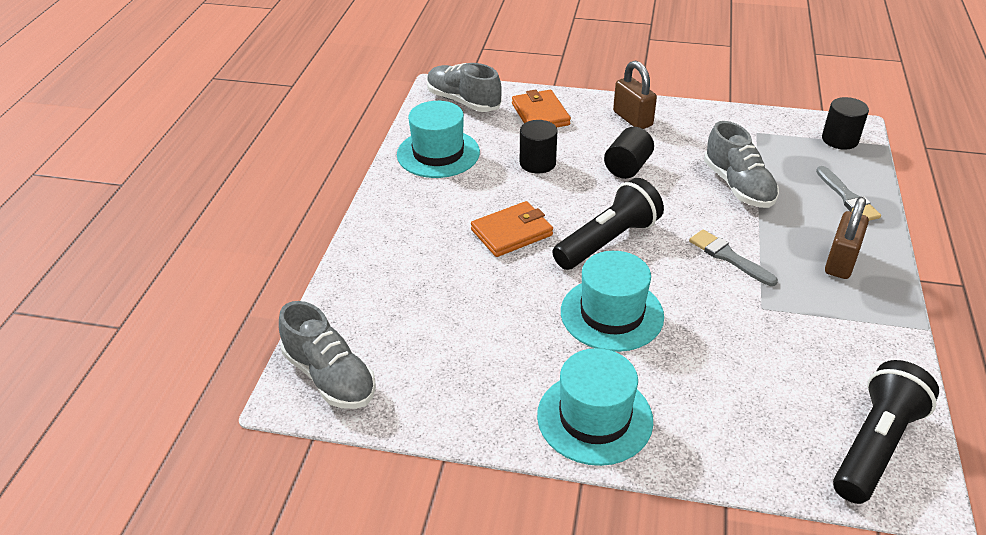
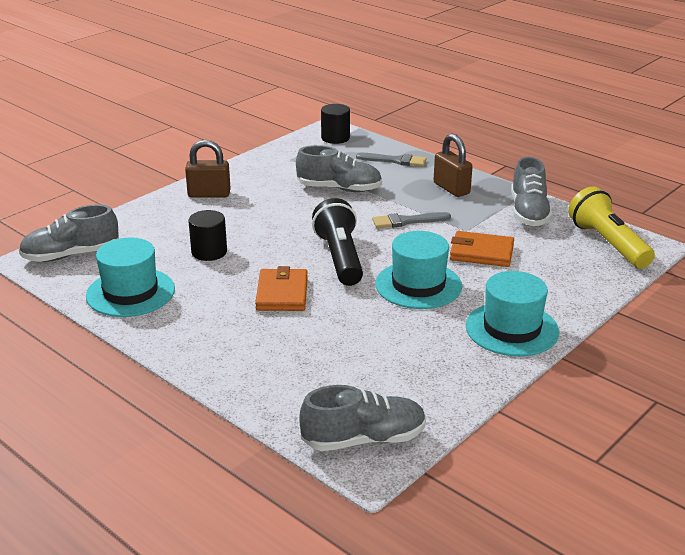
camera: 60 degrees left, 10 degrees down
orange wallet [512,89,571,127] -> orange wallet moved to [450,231,514,267]
black cylinder [604,127,654,179] -> none
black flashlight [833,360,939,504] -> yellow flashlight [568,186,655,269]
none -> grey shoe [511,157,552,226]

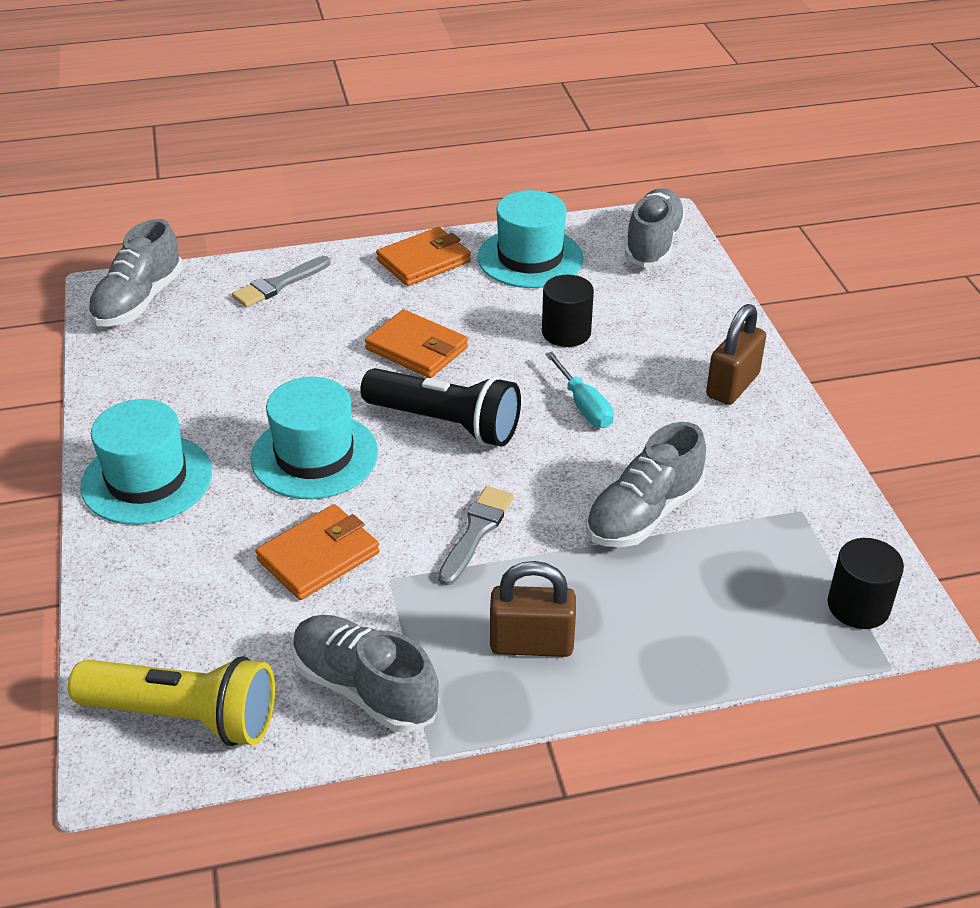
camera: 125 degrees right, 10 degrees up
grey brush [356,153,427,167] -> grey brush moved to [232,256,331,307]
none -> orange wallet [376,227,471,286]
none -> turquoise screwdriver [545,352,614,428]

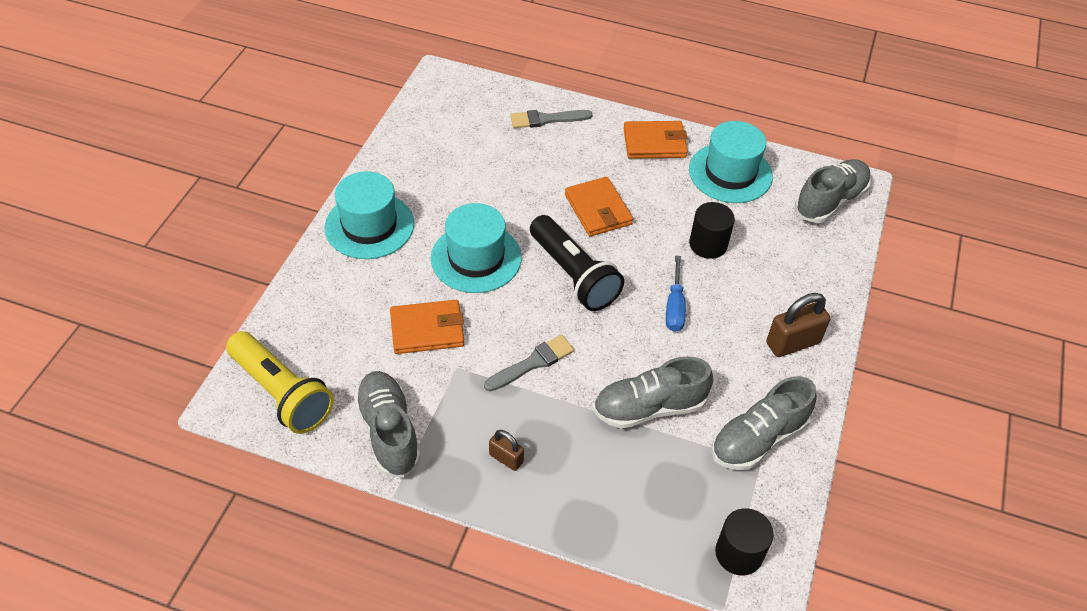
camera: 30 degrees right, 10 degrees up
grey shoe [88,219,183,327] -> grey shoe moved to [711,376,817,470]
brown padlock [490,561,576,657] -> brown padlock [489,430,524,471], size x0.58
turquoise screwdriver [545,352,614,428] -> blue screwdriver [666,255,686,332]

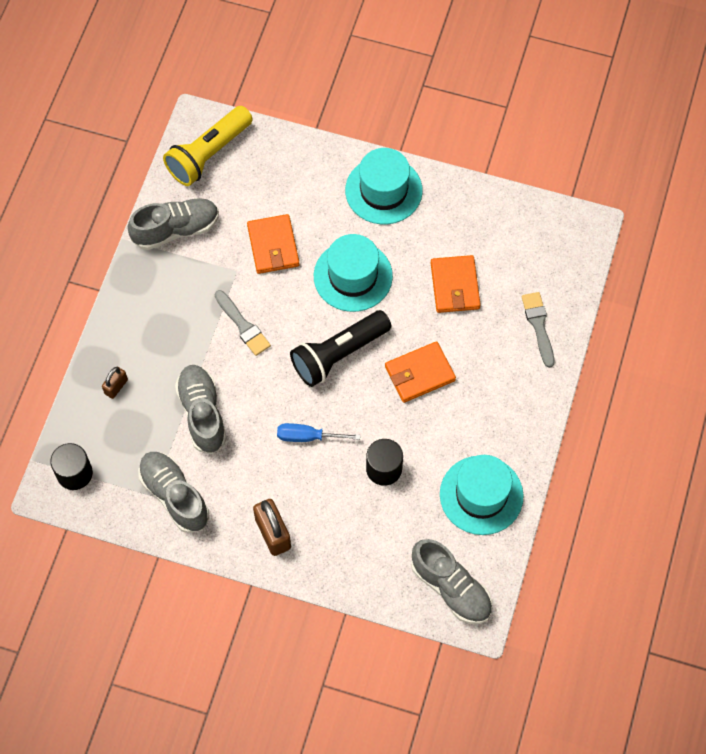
camera: 90 degrees right, 15 degrees up
brown padlock [489,430,524,471] -> brown padlock moved to [102,367,128,399]
orange wallet [623,121,688,159] -> orange wallet moved to [431,255,481,313]

